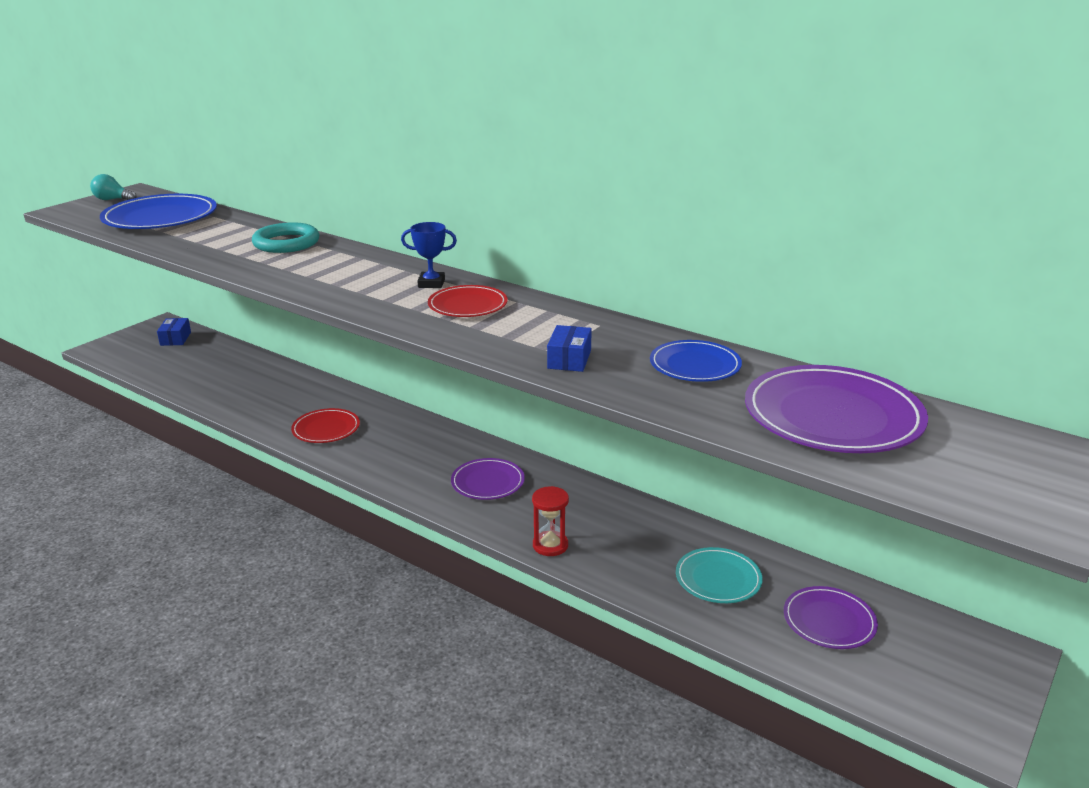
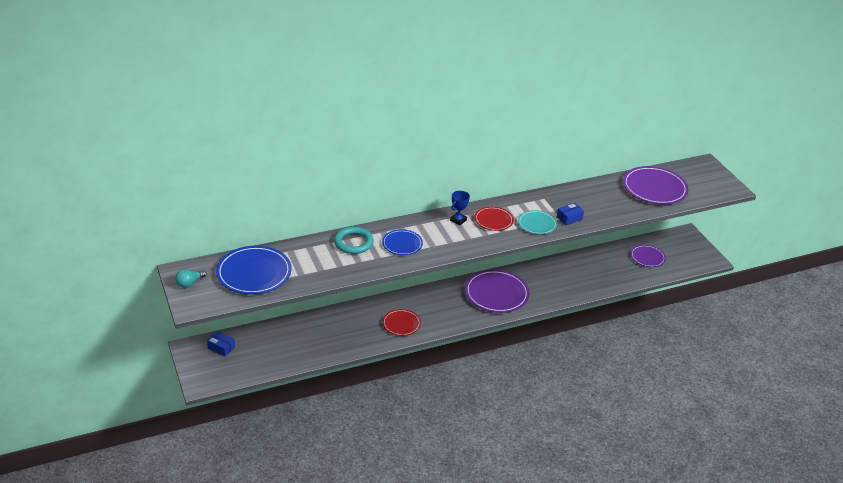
camera: 60 degrees left, 10 degrees up
purple plate [451,458,525,500] -> purple plate [465,269,529,313], size x1.75
red hourglass [532,486,569,556] -> none
blue box [547,325,592,372] -> blue box turned 75 degrees counterclockwise [557,203,584,225]
blue plate [650,340,742,382] -> blue plate moved to [382,229,423,255]
turquoise plate [676,547,763,603] -> turquoise plate moved to [518,210,557,235]

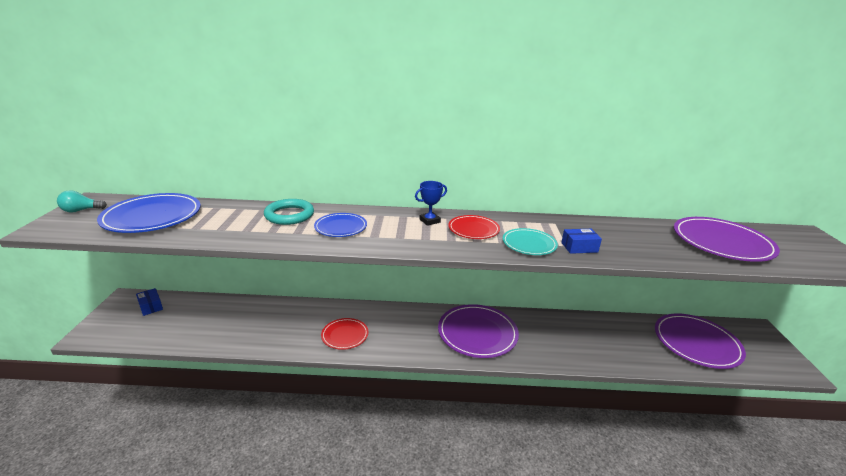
camera: 25 degrees right, 10 degrees down
purple plate [630,245,666,267] -> purple plate [655,313,746,369], size x1.75

